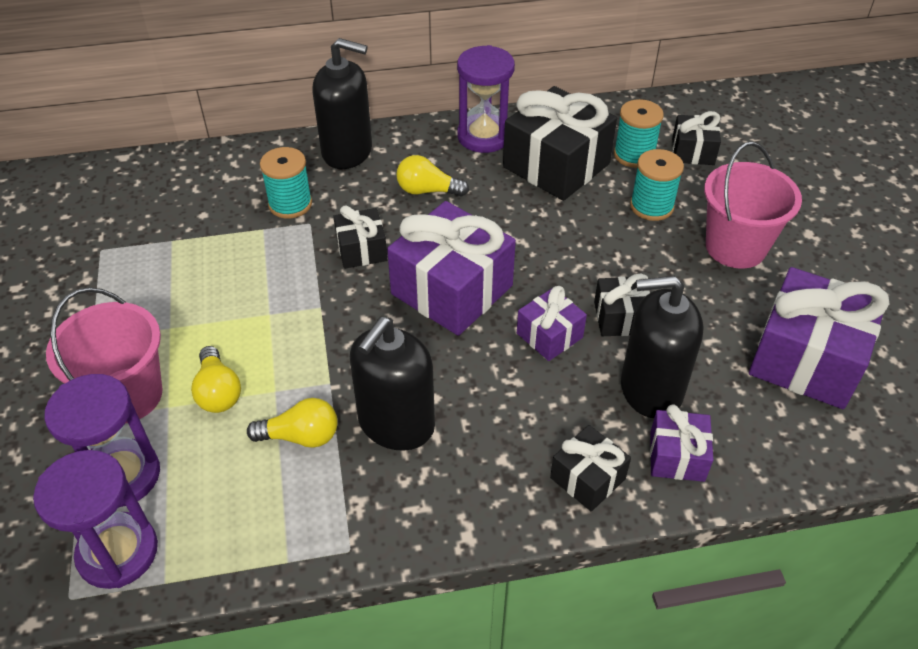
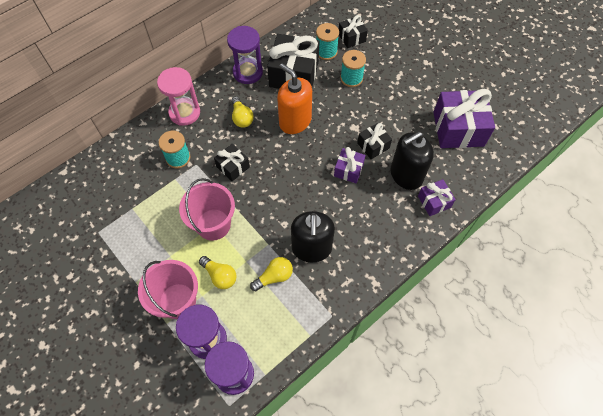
camera: 30 degrees left, 15 degrees up
black soap dispenser [312,38,372,169] -> pink hourglass [157,67,200,126]
purple gift [387,201,516,336] -> none
yellow light bulb [396,155,469,197] -> yellow light bulb turned 90 degrees counterclockwise [231,97,254,128]
black gift [550,425,631,512] -> none
pink bucket [704,142,802,269] -> pink bucket moved to [179,178,235,241]
none -> orange soap dispenser [277,63,312,134]

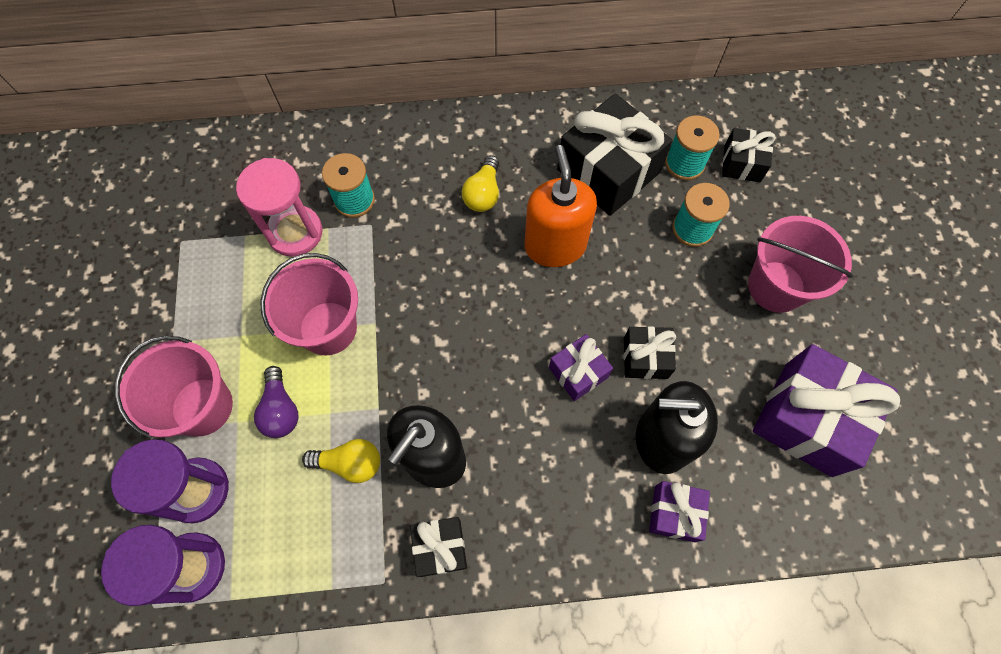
camera: 35 degrees right, 5 degrees up
pink hourglass [157,67,200,126] -> pink hourglass moved to [236,158,322,257]
yellow light bulb [199,256,237,289] -> purple light bulb [254,366,298,438]
black gift [214,144,250,181] -> black gift moved to [410,517,467,577]
purple hourglass [227,26,263,84] -> none
none -> pink bucket [748,216,853,313]

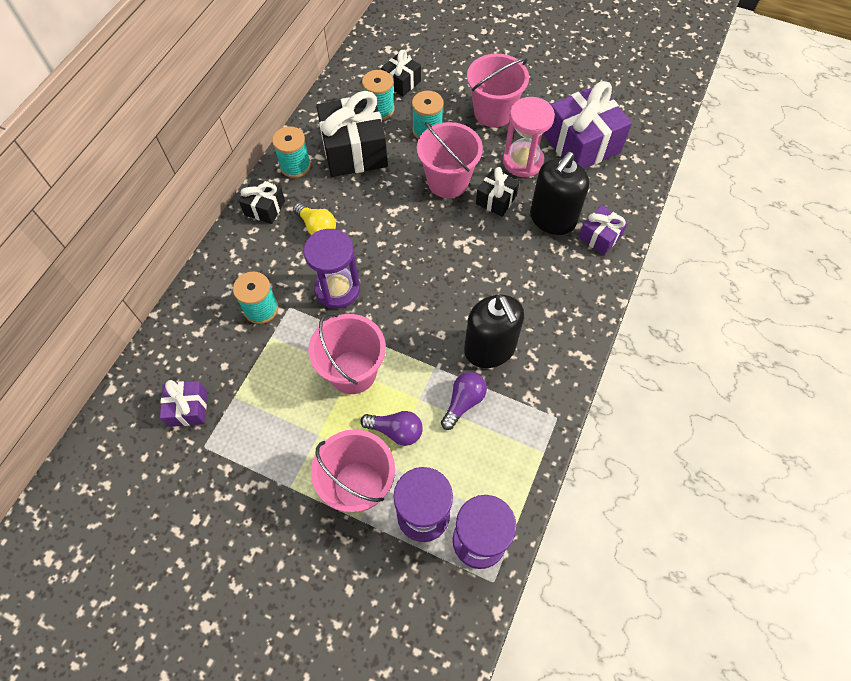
camera: 60 degrees left, 5 degrees down
pink hourglass [236,158,322,257] -> pink hourglass moved to [503,97,555,177]
yellow light bulb [302,439,380,483] -> purple light bulb [441,372,487,430]
black gift [410,517,467,577] -> black gift moved to [239,178,285,224]
orange soap dispenser [524,145,597,267] -> none
purple gift [549,334,613,401] -> purple gift moved to [160,380,207,427]
none -> turquoise spool [272,126,311,178]
none -> purple hourglass [304,229,360,309]
none -> pink bucket [417,122,483,198]

